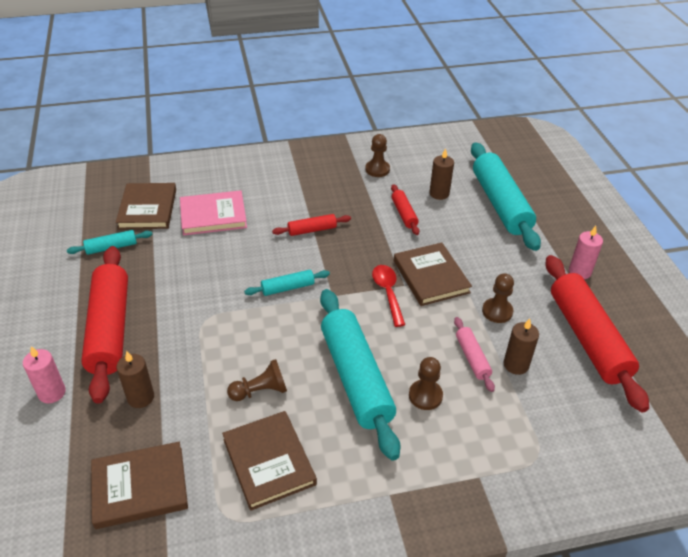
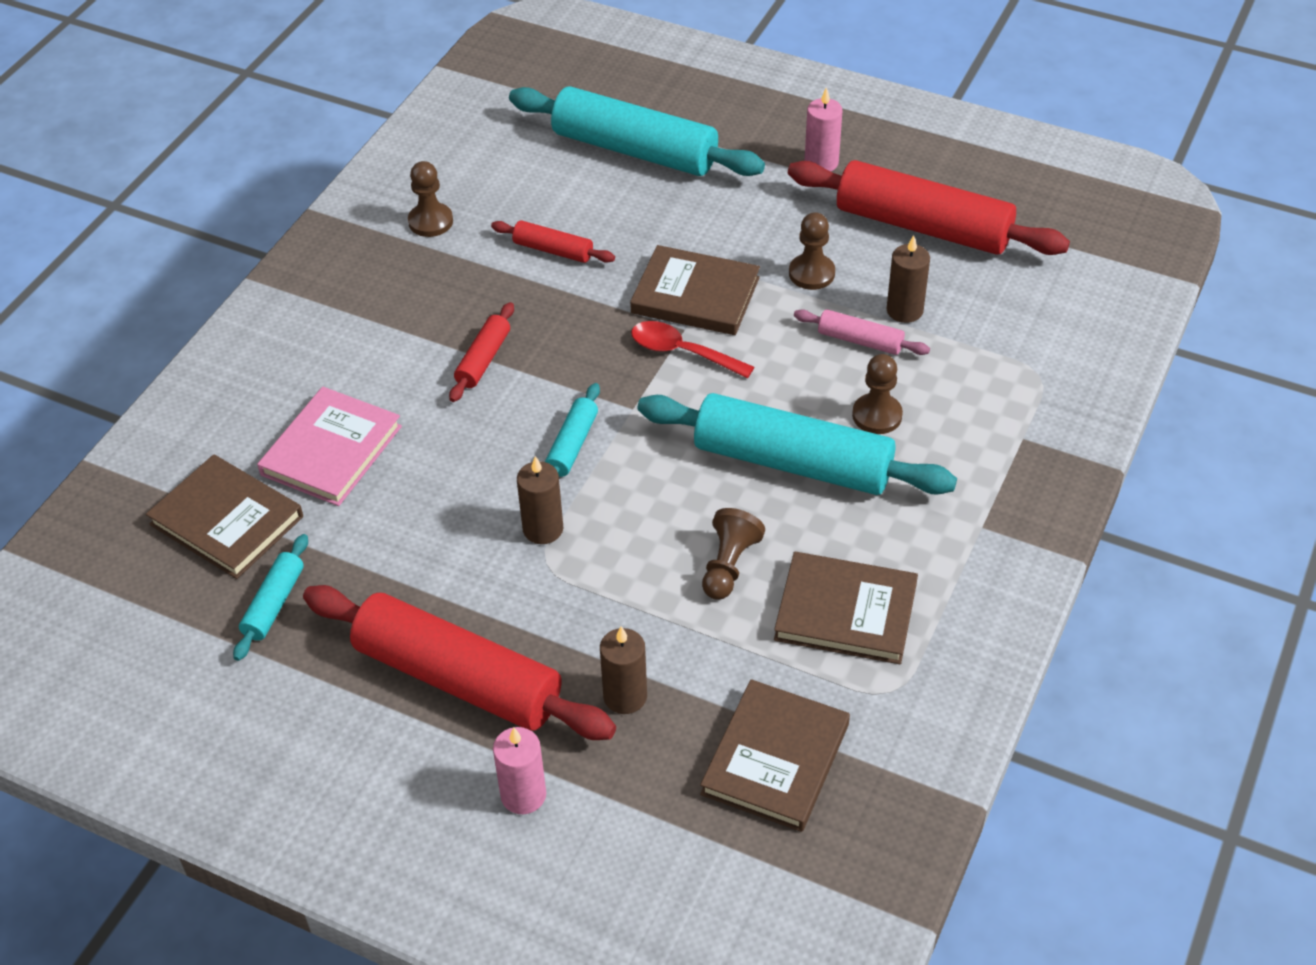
camera: 50 degrees left, 5 degrees up
brown candle [430,148,454,200] -> brown candle moved to [517,456,563,544]

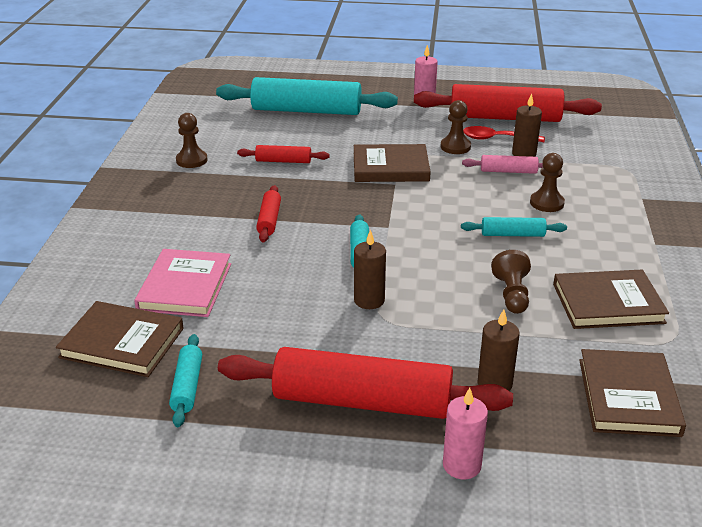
camera: 20 degrees left, 15 degrees down
red spoon [631,321,754,379] -> red spoon moved to [463,126,545,142]
turquoise rolling pin [637,393,957,495] -> turquoise rolling pin [461,217,567,237], size x0.46

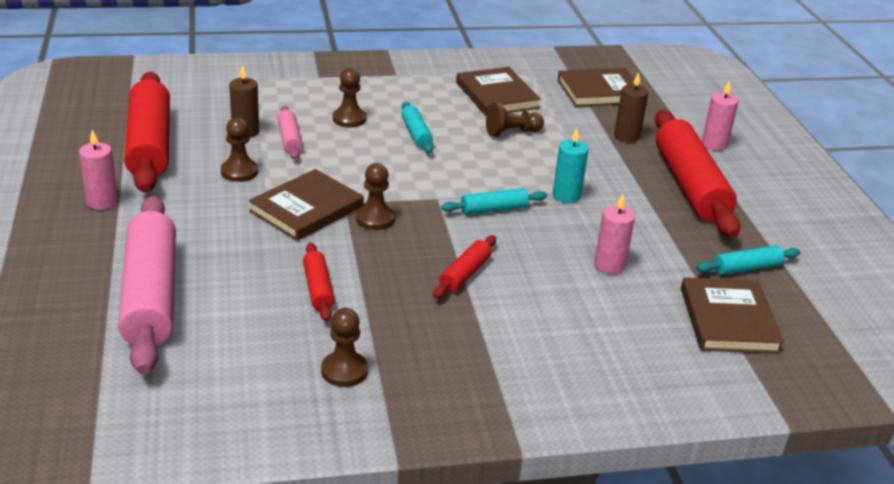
camera: 110 degrees left, 0 degrees up
pink book [134,249,231,317] -> none
turquoise rolling pin [216,77,398,115] -> pink rolling pin [118,196,176,375]
red rolling pin [256,185,281,242] -> red rolling pin turned 45 degrees counterclockwise [433,235,496,299]
brown book [354,144,431,182] -> brown book turned 60 degrees clockwise [248,169,364,241]
brown candle [354,230,386,309] -> turquoise candle [553,128,589,203]
red spoon [463,126,545,142] -> none
none -> brown pawn [356,163,395,230]
none -> pink candle [594,194,635,275]

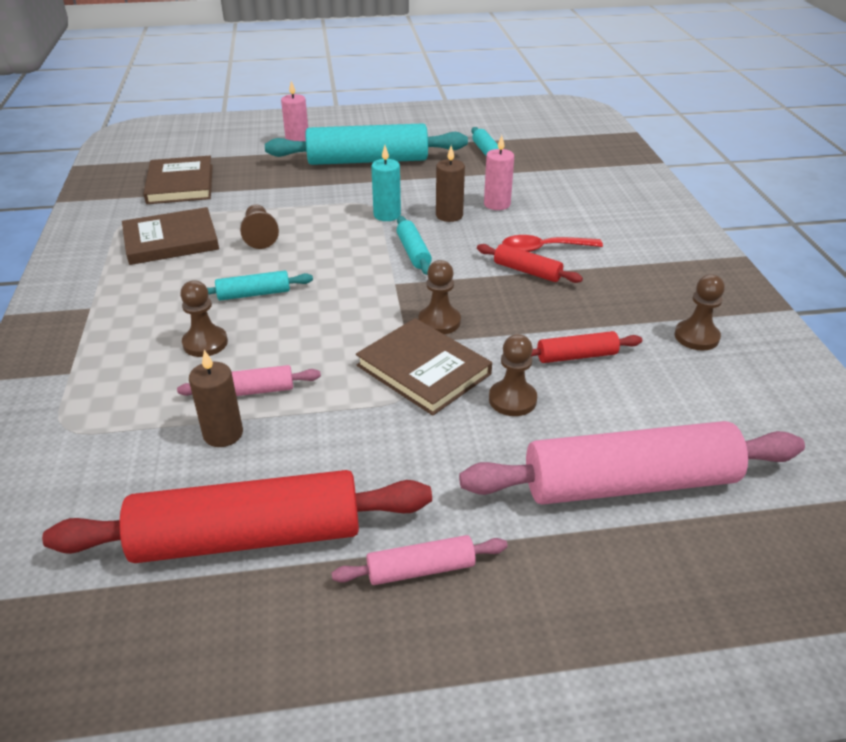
camera: 85 degrees left, 5 degrees up
pink candle [79,129,118,210] -> pink rolling pin [332,535,508,585]
brown pawn [221,117,258,182] -> brown pawn moved to [489,334,537,416]
brown candle [614,72,648,142] -> brown candle moved to [436,146,465,222]
red rolling pin [655,110,740,238] -> turquoise rolling pin [265,123,468,165]
brown book [681,277,784,354] -> none
none -> red spoon [502,235,603,252]

